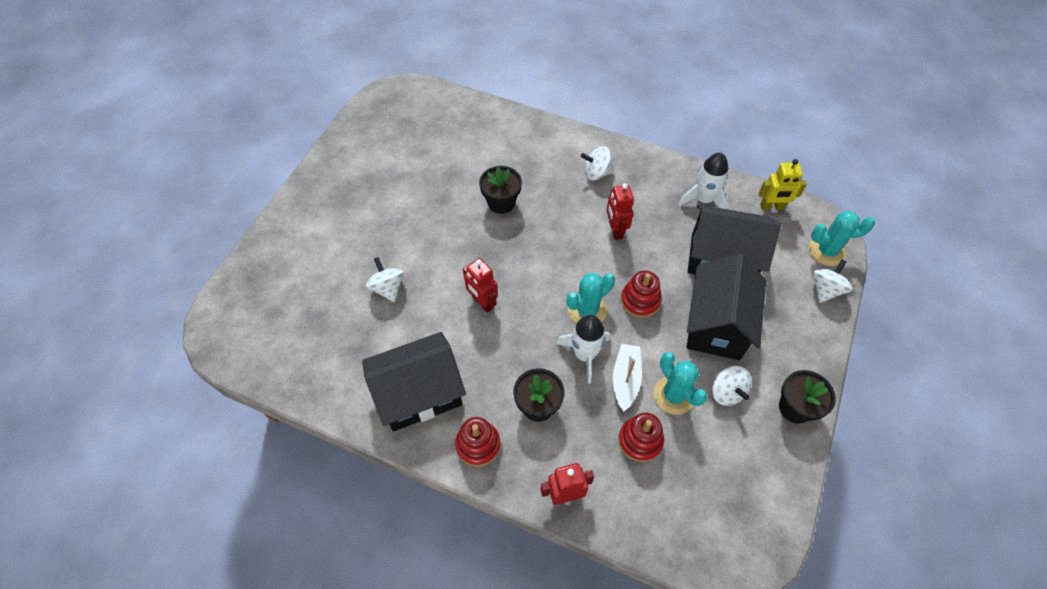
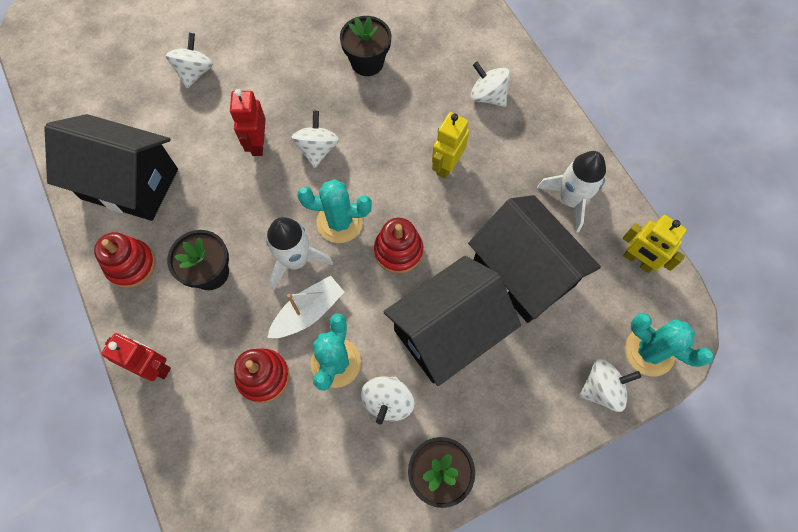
camera: 40 degrees right, 10 degrees up
red robot [606,183,634,240] -> yellow robot [432,112,469,179]
none -> white spinning top [291,111,339,168]

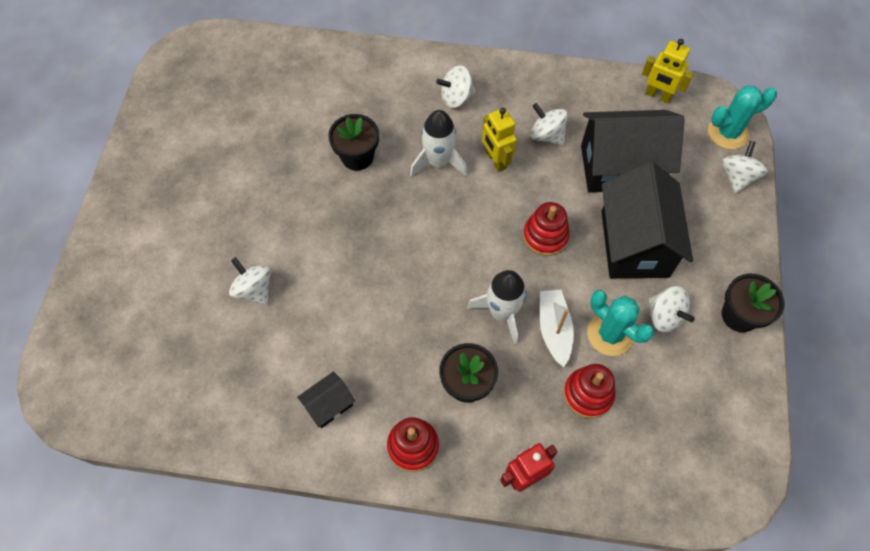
camera: 55 degrees left, 5 degrees down
black house [44,114,178,221] -> black house [297,371,355,428], size x0.46
red robot [230,89,266,156] -> none
white spinning top [291,111,339,168] -> white spinning top moved to [530,103,568,145]
turquoise cactus [297,179,372,243] -> none
white rocket [537,151,606,233] -> white rocket moved to [410,110,468,177]
yellow robot [623,215,687,273] -> yellow robot turned 45 degrees clockwise [642,39,693,103]

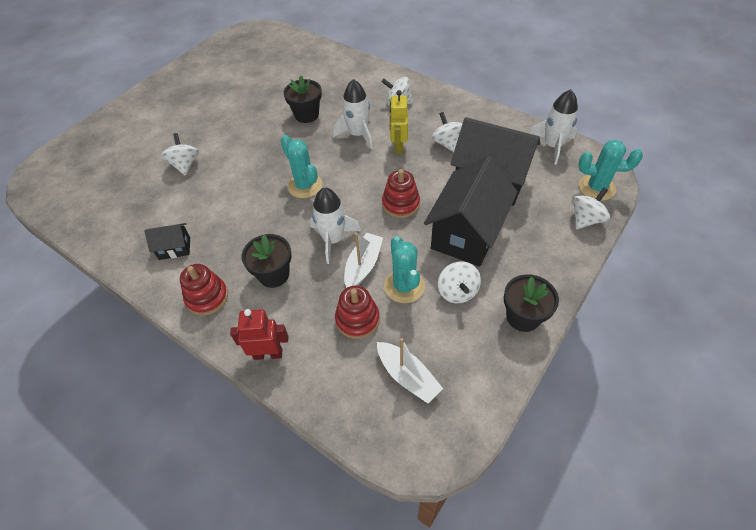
camera: 30 degrees right, 10 degrees down
yellow robot [642,39,693,103] -> white rocket [530,89,578,165]
none -> turquoise cactus [281,135,322,198]
none -> white boat [377,338,443,404]

